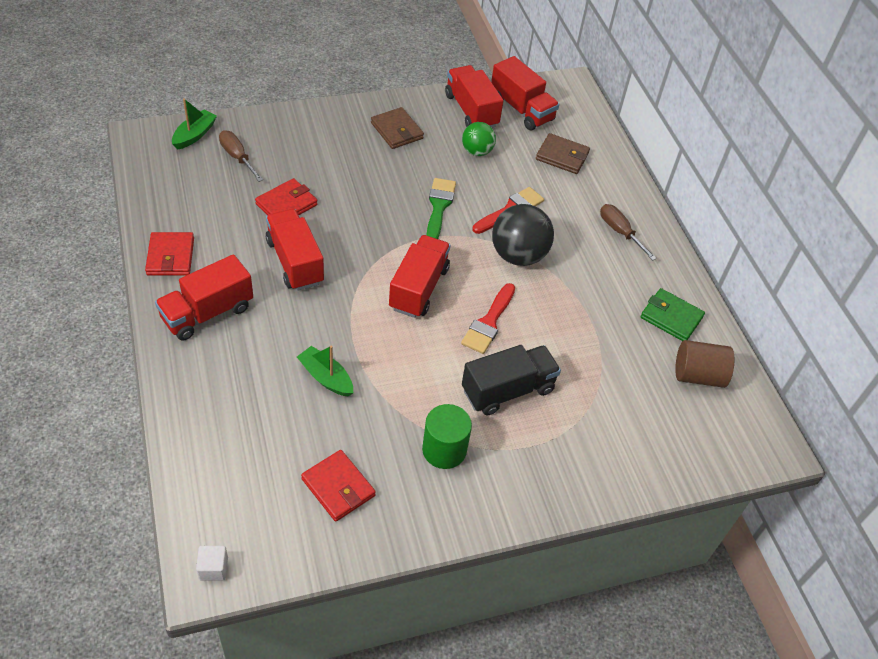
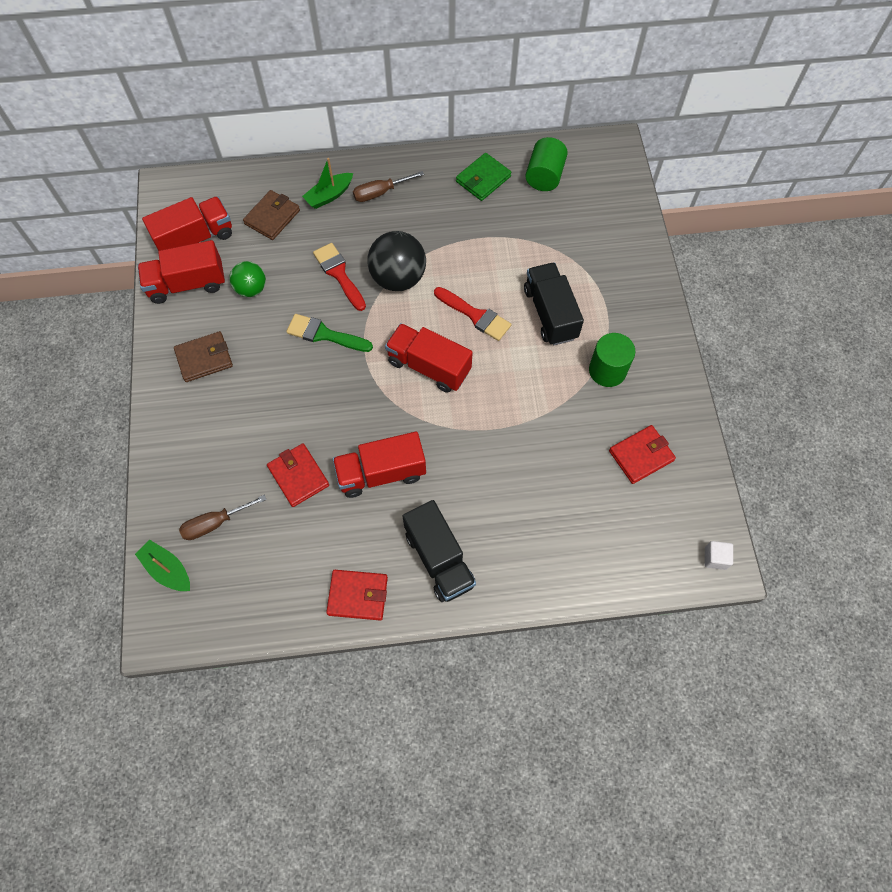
camera: 75 degrees left, 15 degrees up
red truck [155,254,253,341] -> black truck [403,500,476,602]
green boat [297,346,353,396] -> green boat moved to [302,158,353,209]
brown cylinder [675,340,734,388] -> green cylinder [526,137,568,191]

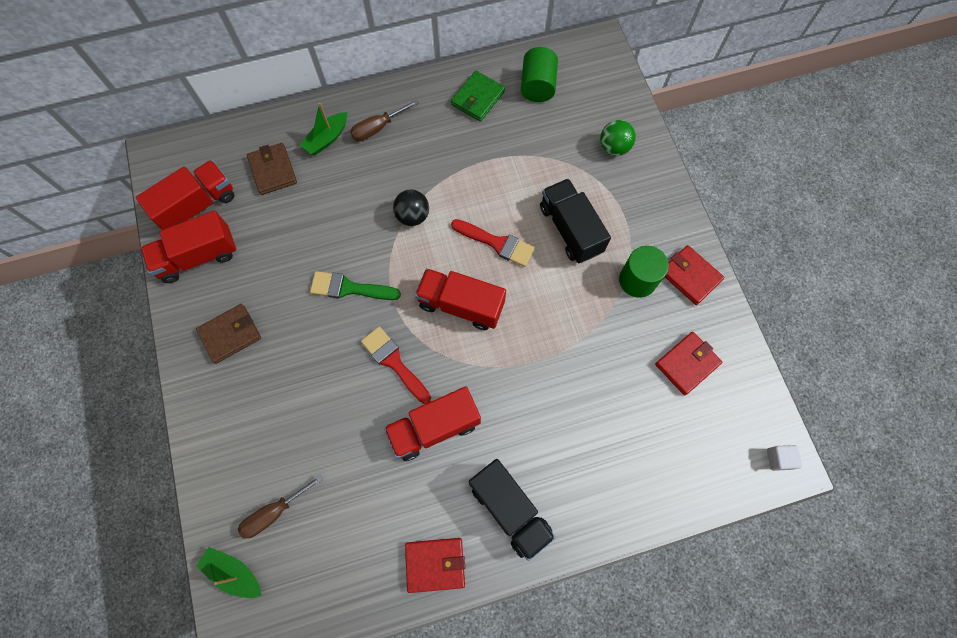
camera: 10 degrees left, 5 degrees up
green ball [229,261,266,297] -> green ball moved to [600,120,636,156]
brown wallet [243,190,300,240] -> brown wallet turned 45 degrees counterclockwise [247,143,297,195]
red wallet [267,443,329,507] -> red wallet moved to [665,245,724,305]
red brush [313,243,366,311] -> red brush moved to [361,326,431,404]
black ball [367,231,426,291] -> black ball [393,190,429,226], size x0.61

